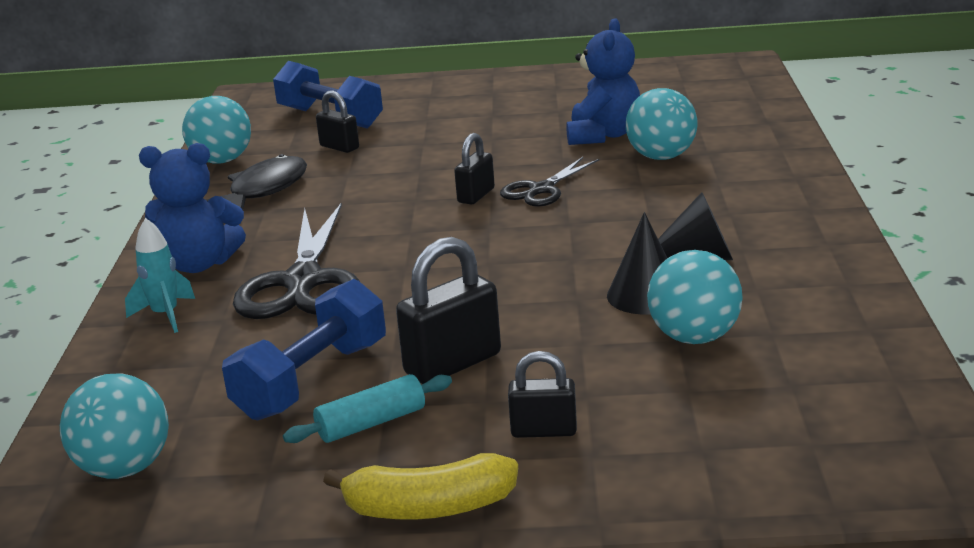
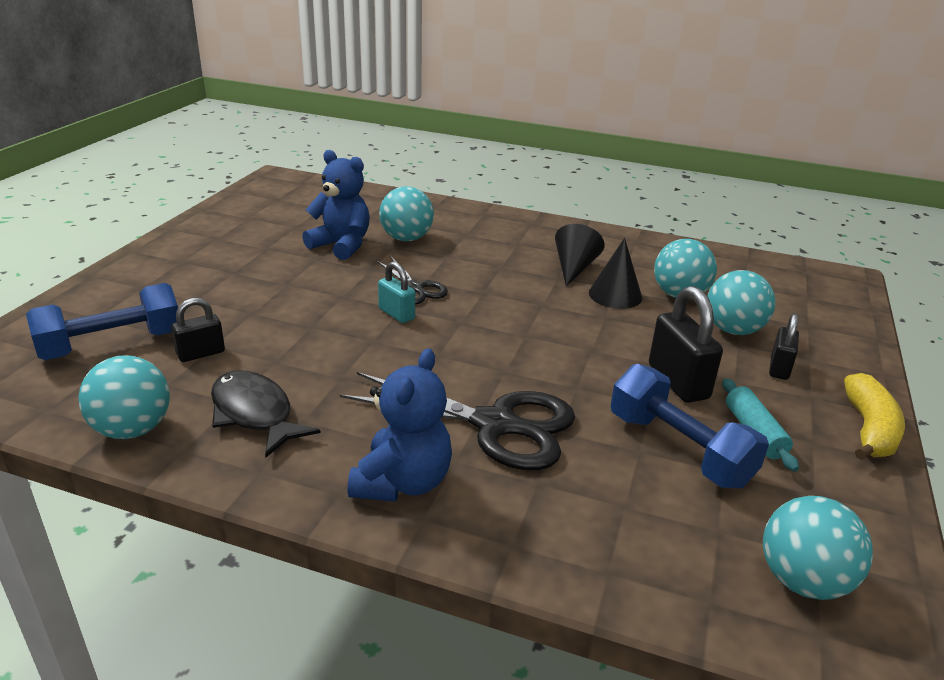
camera: 75 degrees left, 5 degrees up
turquoise rocket [125,218,195,333] -> none
black padlock [454,133,495,204] -> turquoise padlock [378,262,415,323]
none -> turquoise ball [707,270,775,335]

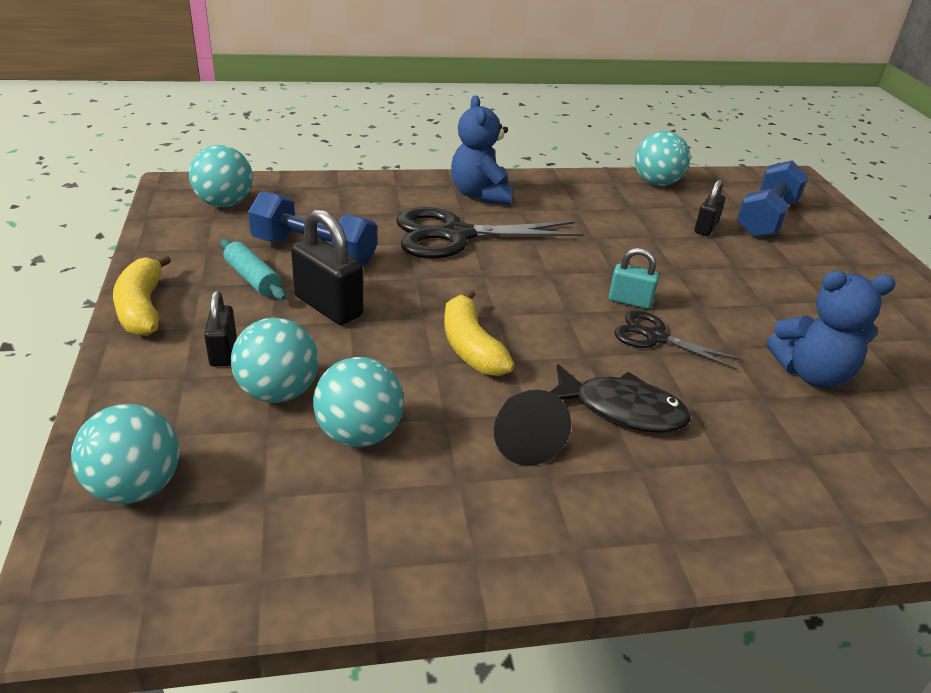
camera: 150 degrees right, 5 degrees up
black fish [211,371,321,457] -> black fish moved to [550,364,691,433]
turquoise ball [379,186,434,241] -> turquoise ball moved to [71,404,180,504]
black cone [589,238,642,309] -> none
none -> yellow banana [444,289,514,376]

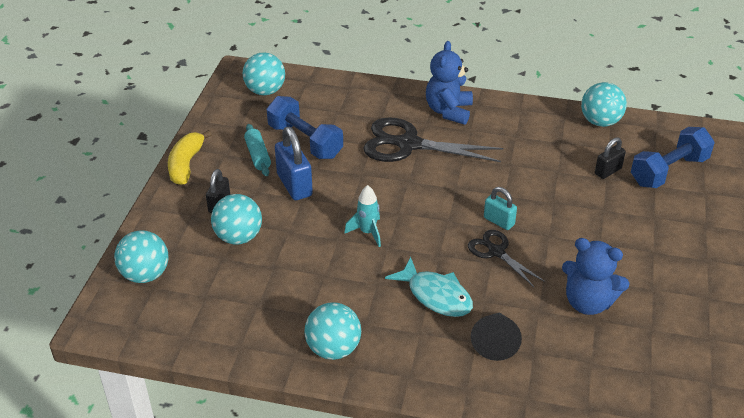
camera: 25 degrees right, 5 degrees up
black padlock [291,209,363,325] -> blue padlock [275,127,313,200]
turquoise ball [313,357,404,447] -> turquoise ball moved to [305,302,361,360]
yellow banana [444,289,514,376] -> turquoise rocket [344,185,381,247]
black cone [494,390,571,466] -> black cone moved to [471,312,522,361]
black fish [550,364,691,433] -> turquoise fish [385,257,473,317]

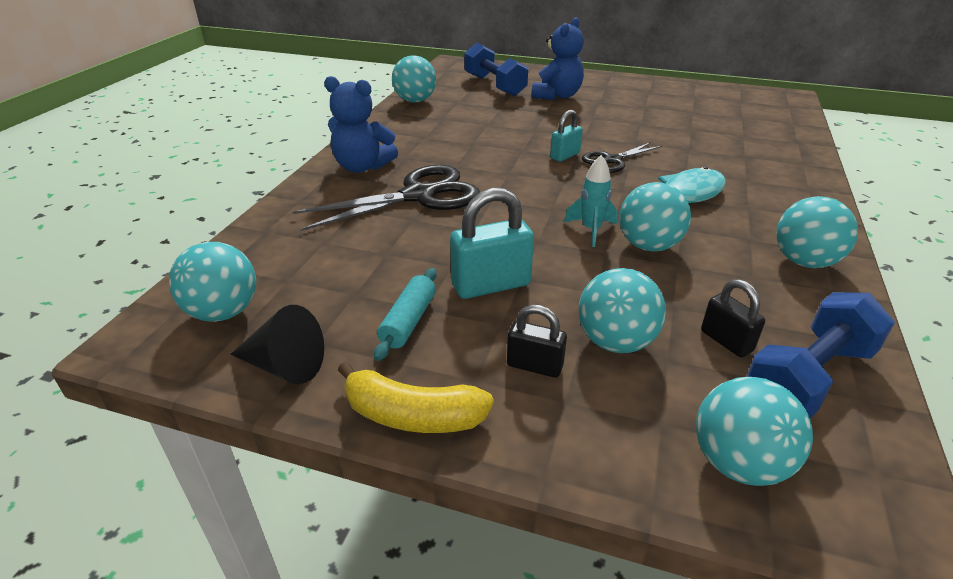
camera: 85 degrees left, 5 degrees down
turquoise rolling pin [244,124,271,176] -> turquoise rolling pin turned 60 degrees counterclockwise [374,268,437,361]
blue dumbbell [267,96,343,159] -> blue dumbbell moved to [747,292,895,418]
blue padlock [275,127,313,200] -> turquoise padlock [450,188,534,299]
black scissors [363,117,503,162] -> black scissors turned 135 degrees counterclockwise [292,165,480,231]
black cone [471,312,522,361] -> black cone moved to [230,305,324,384]
blue teddy bear [562,238,630,315] -> blue teddy bear moved to [531,17,584,100]
black padlock [595,137,626,179] -> black padlock moved to [701,279,765,358]
none -> turquoise ball [620,182,691,252]

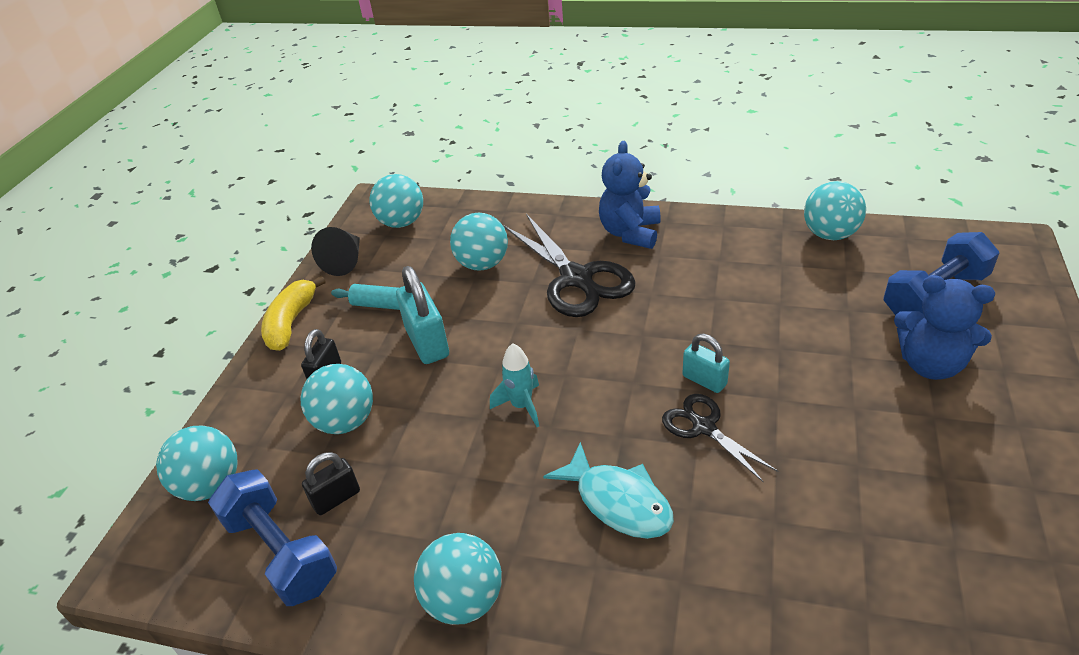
camera: 90 degrees right, 5 degrees up
turquoise ball [620,182,691,252] -> turquoise ball moved to [450,213,508,271]

